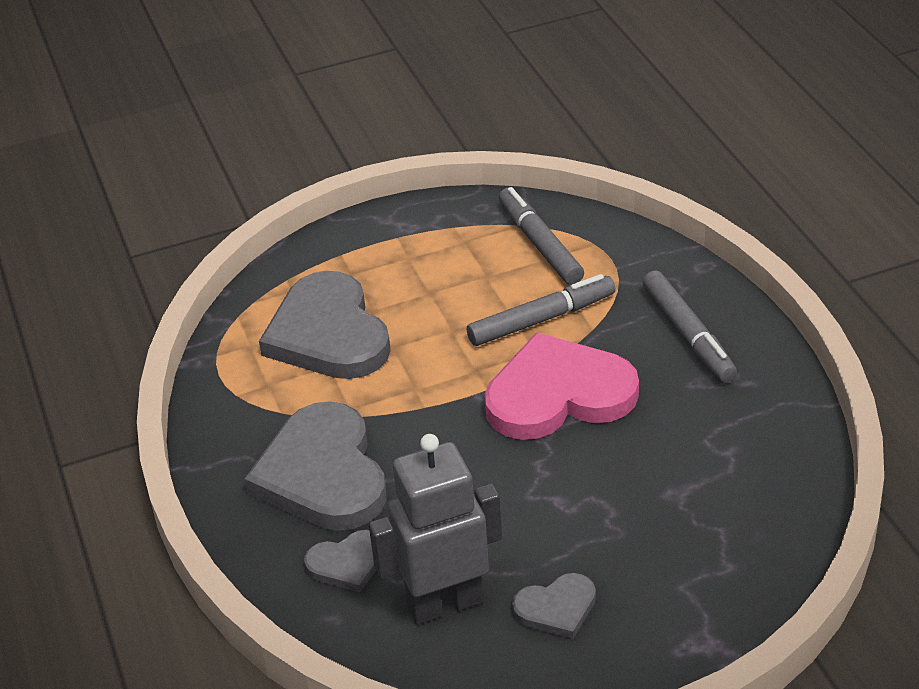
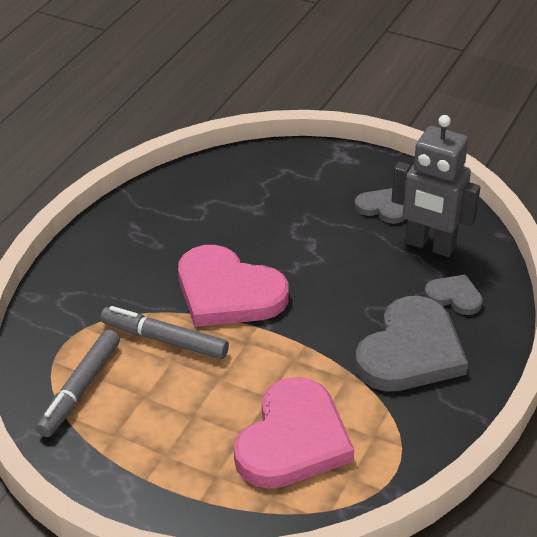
camera: 135 degrees left, 0 degrees up
grey heart [259,271,391,379] -> pink heart [234,377,354,489]
grey marker [642,270,737,382] -> none

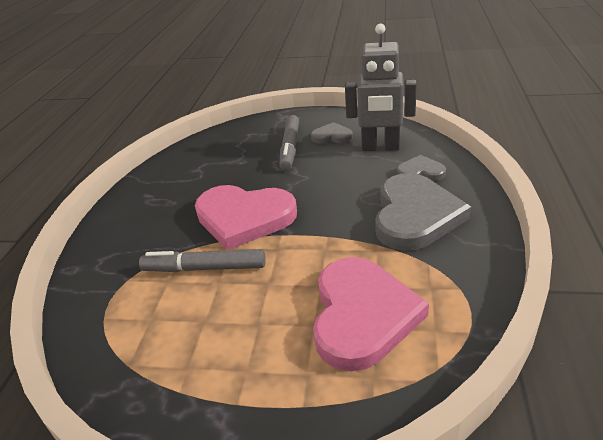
camera: 15 degrees left, 5 degrees down
grey marker [36,329,120,437] -> grey marker moved to [280,115,299,171]

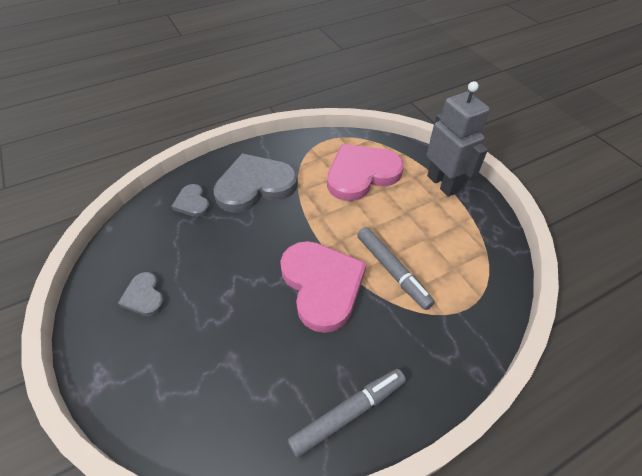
camera: 130 degrees left, 15 degrees up
grey marker [280,115,299,171] -> grey marker moved to [288,369,406,458]
grey robot [345,23,417,151] -> grey robot moved to [427,81,490,197]

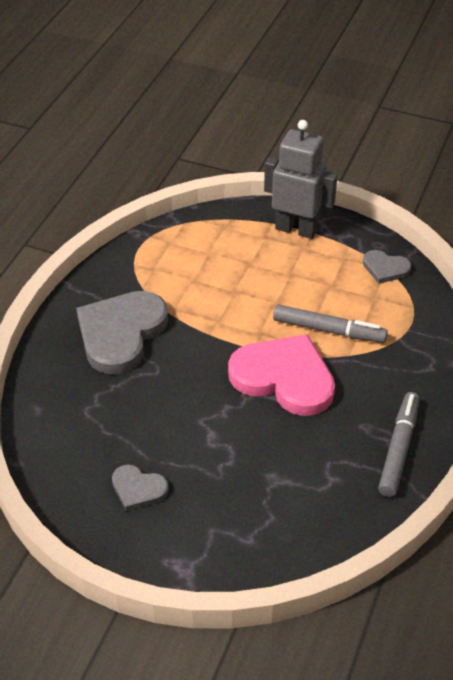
camera: 40 degrees left, 5 degrees down
grey heart [171,184,210,217] -> grey heart moved to [363,250,412,284]
pink heart [327,144,404,201] -> none

